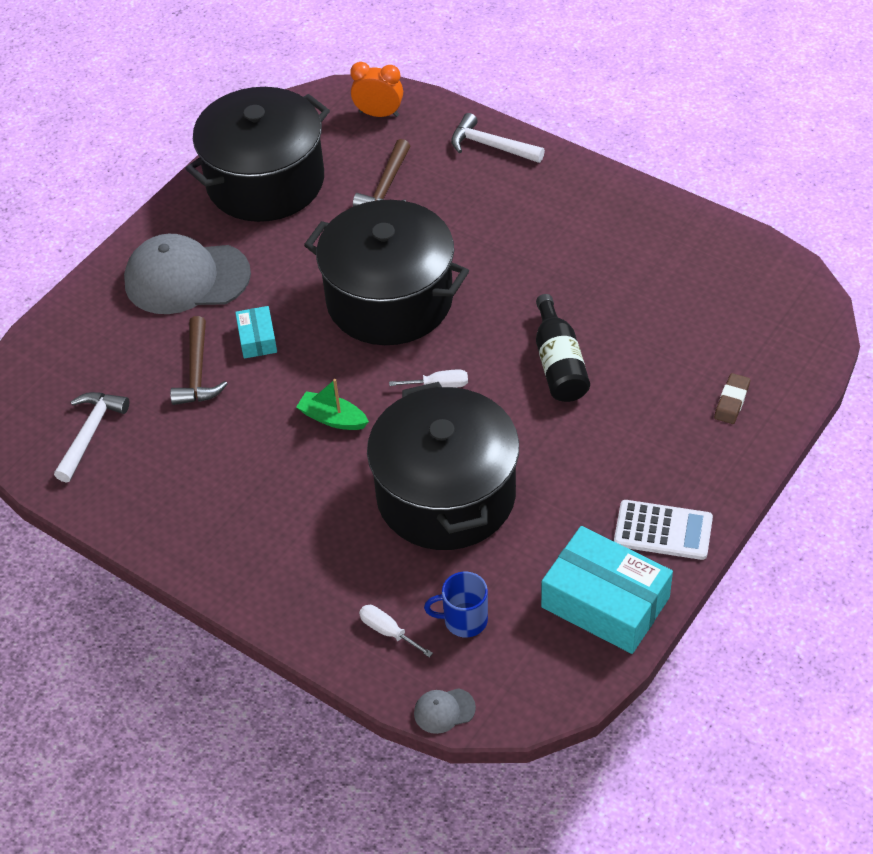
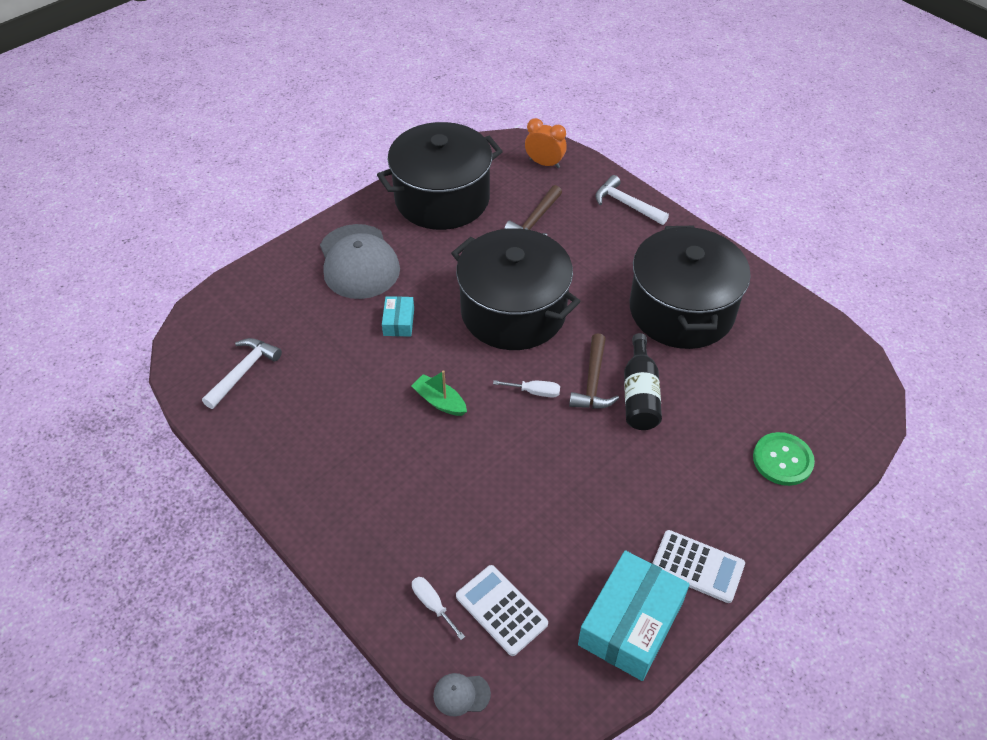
camera: 10 degrees right, 0 degrees up
grey cap [124,234,251,314] -> grey cap turned 120 degrees counterclockwise [320,224,400,299]
brown hammer [170,316,228,405] -> brown hammer moved to [569,333,619,409]
black pot [367,382,519,550] -> black pot moved to [630,226,751,349]
blue mug [424,572,488,638] -> white calculator [456,565,548,656]
turquoise box [541,526,673,654] -> turquoise box turned 75 degrees clockwise [578,550,690,681]
brown eraser [714,373,750,424] -> green button [753,432,815,486]

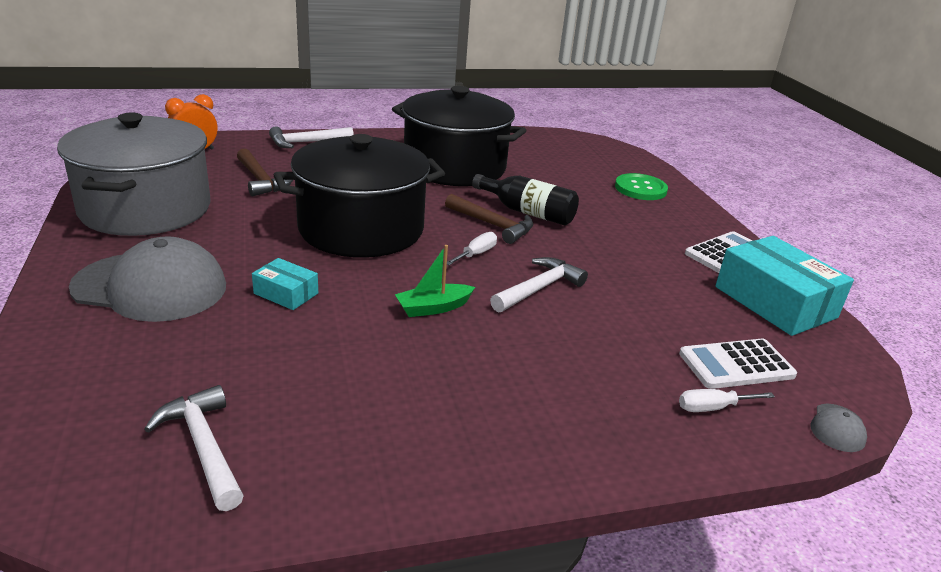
camera: 65 degrees left, 20 degrees down
black pot [377,122,503,230] -> grey pot [57,113,210,236]
none -> white hammer [490,257,588,313]

